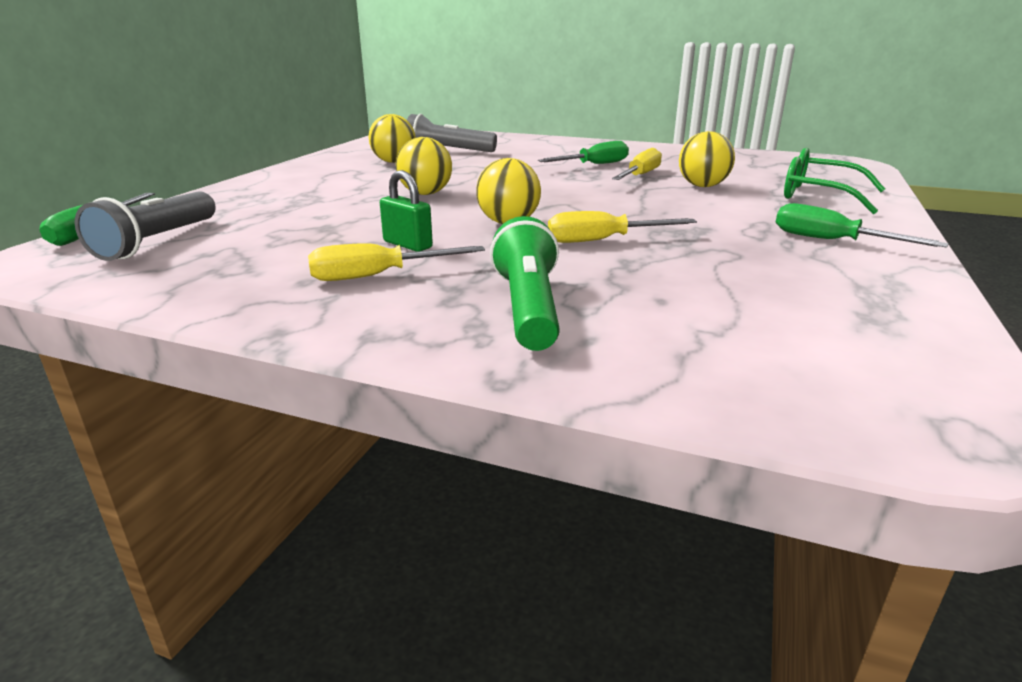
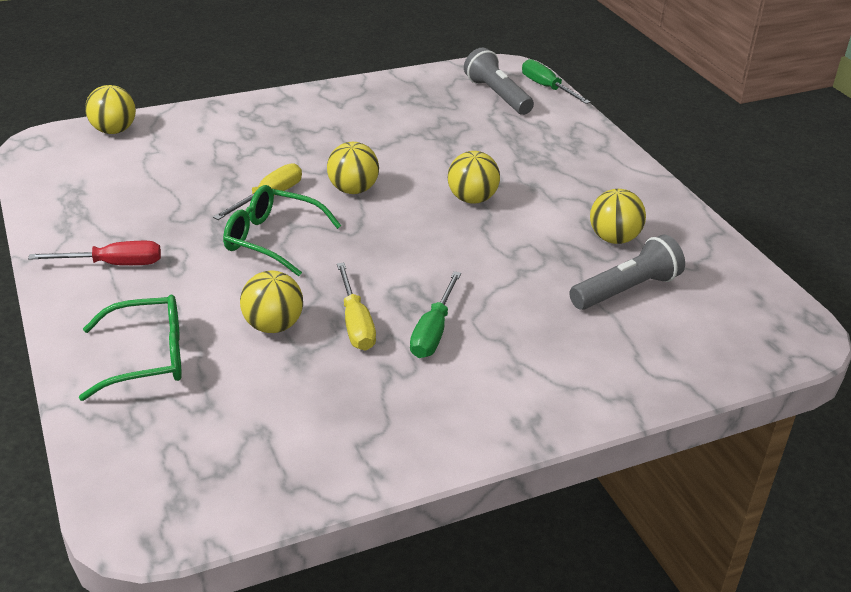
camera: 135 degrees right, 10 degrees up
yellow screwdriver [308,243,485,281] -> none
green padlock [380,170,433,252] -> none
green flashlight [490,216,560,351] -> none
green screwdriver [776,203,948,248] -> red screwdriver [28,241,161,265]
none -> yellow ball [85,85,136,134]
none -> green glasses [223,185,341,276]

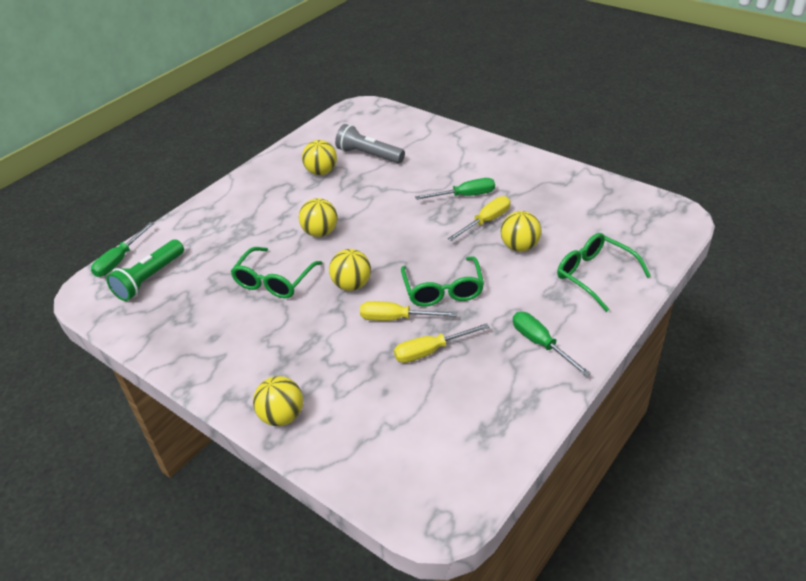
camera: 115 degrees left, 5 degrees up
red screwdriver [28,241,161,265] -> green screwdriver [513,312,591,376]
yellow ball [85,85,136,134] -> yellow ball moved to [253,376,303,426]
grey flashlight [464,48,534,115] -> green flashlight [106,239,184,301]
none -> green glasses [230,247,322,298]
none -> yellow screwdriver [394,323,490,363]

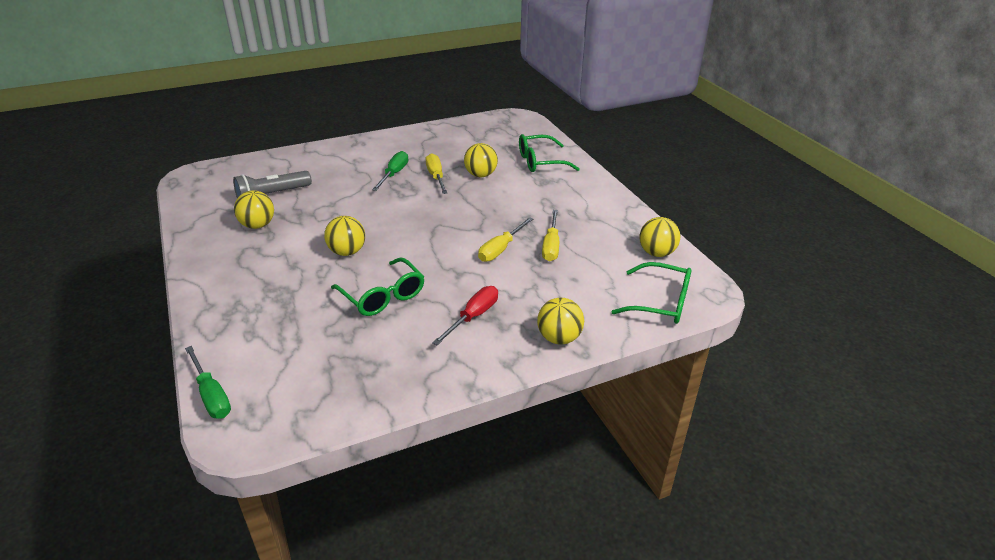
camera: 65 degrees left, 5 degrees down
green flashlight [106,239,184,301] -> none
yellow ball [329,249,371,291] -> yellow ball moved to [639,217,680,257]
green glasses [401,256,484,307] -> green glasses moved to [611,262,692,324]
green screwdriver [513,312,591,376] -> none
none -> red screwdriver [432,286,498,345]

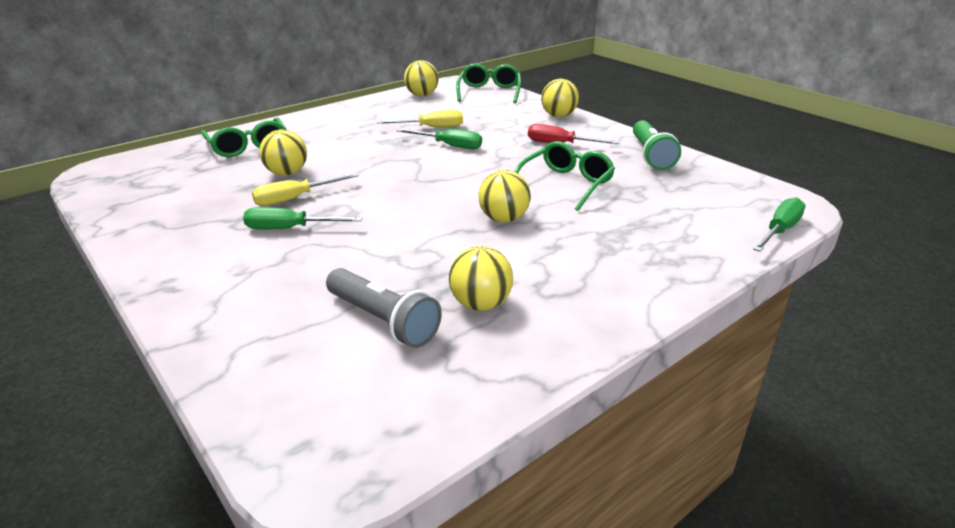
camera: 105 degrees left, 5 degrees down
yellow screwdriver [478,217,533,262] -> green screwdriver [396,129,482,149]
none -> green flashlight [633,120,681,170]

